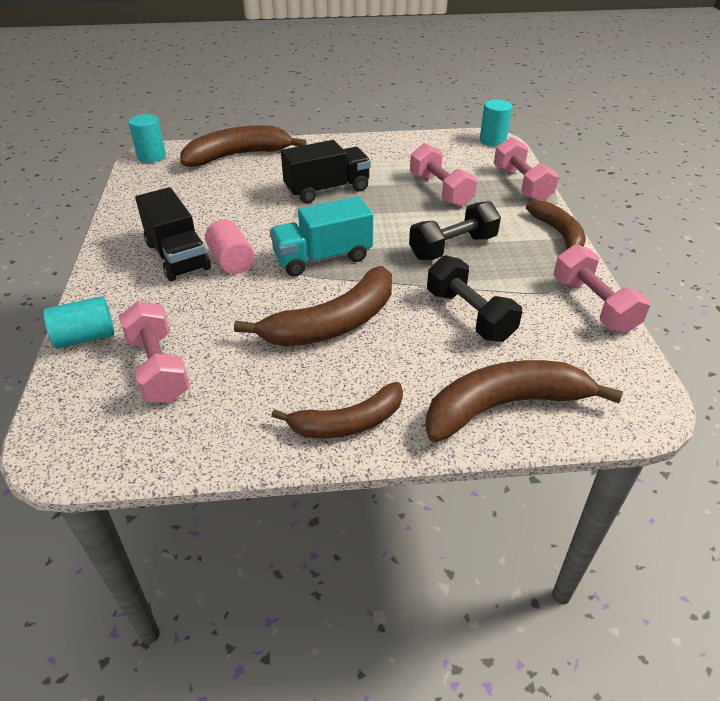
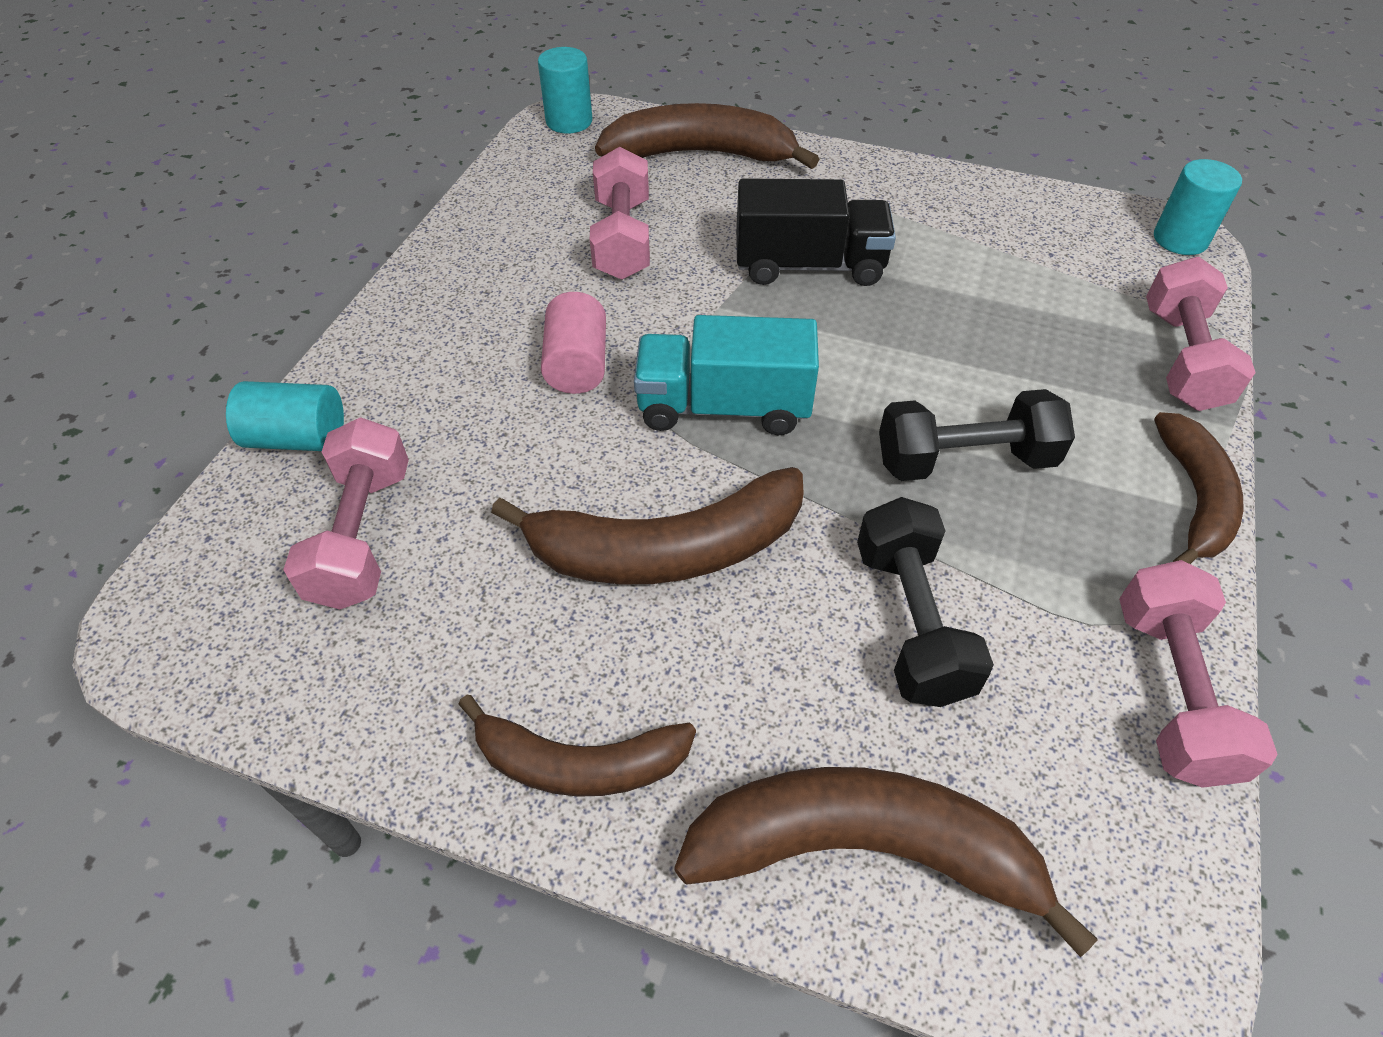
camera: 25 degrees right, 10 degrees up
black truck [135,187,211,281] -> none
pink dumbbell [410,143,477,207] -> pink dumbbell moved to [590,147,650,280]

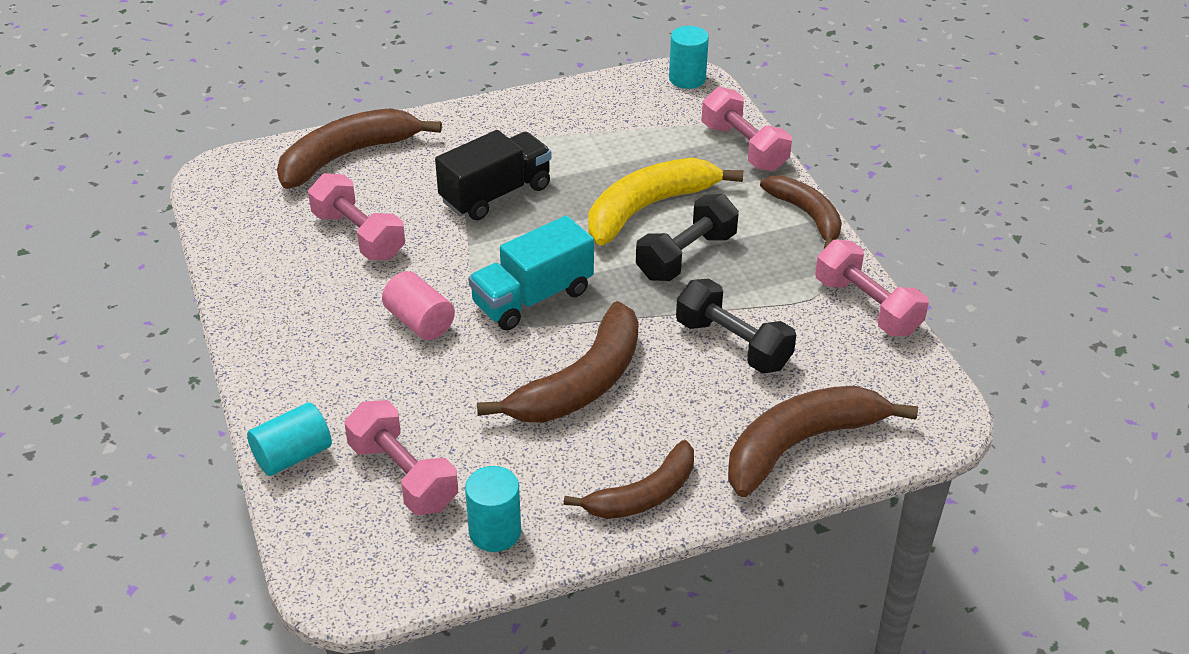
camera: 40 degrees left, 10 degrees down
turquoise cylinder [538,47,592,133] -> turquoise cylinder moved to [465,466,521,552]
none -> yellow banana [589,158,743,246]

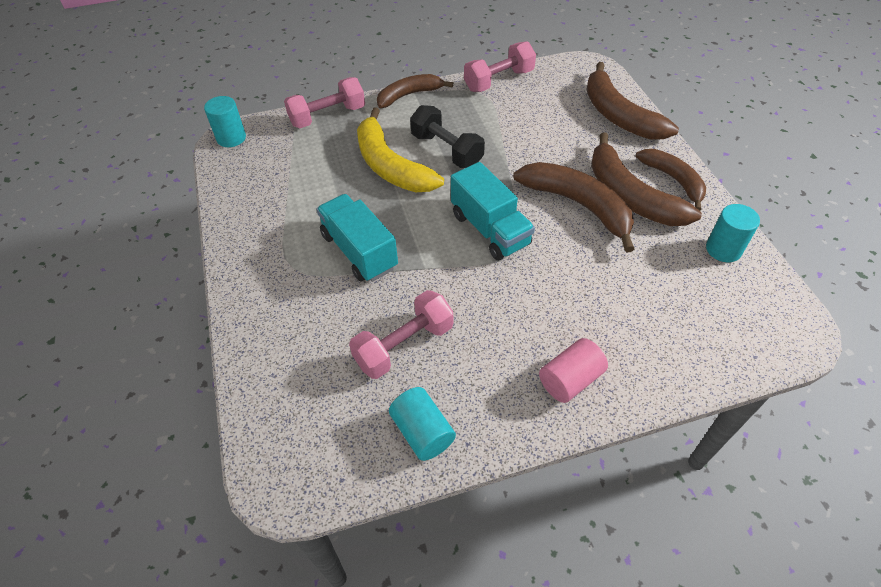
camera: 85 degrees left, 10 degrees up
turquoise cylinder [247,402,332,476] -> turquoise cylinder moved to [389,387,456,461]
brown banana [277,108,442,189] -> brown banana moved to [591,132,702,226]
pink dumbbell [345,400,458,515] -> none
pink cylinder [382,271,455,340] -> pink cylinder moved to [539,338,608,403]
black truck [435,130,552,220] -> turquoise truck [317,194,398,282]
black dumbbell [676,279,796,374] -> none

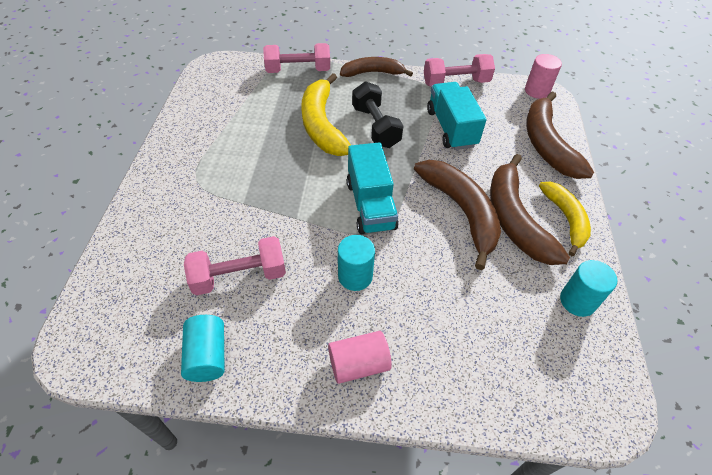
camera: 20 degrees right, 0 degrees up
turquoise cylinder [204,96,246,147] -> turquoise cylinder moved to [338,235,375,291]
turquoise truck [317,194,398,282] -> turquoise truck moved to [427,82,487,150]
brown banana [636,149,706,210] -> yellow banana [539,182,591,256]
none -> pink cylinder [525,54,562,99]

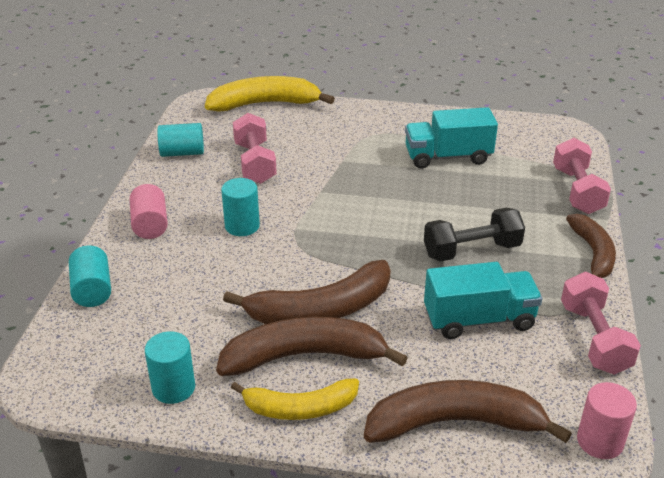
camera: 95 degrees right, 15 degrees down
yellow banana [301,73,351,156] -> yellow banana moved to [205,76,335,112]
turquoise truck [347,142,399,234] -> turquoise truck moved to [405,107,498,169]
none -> turquoise cylinder [69,245,111,307]

